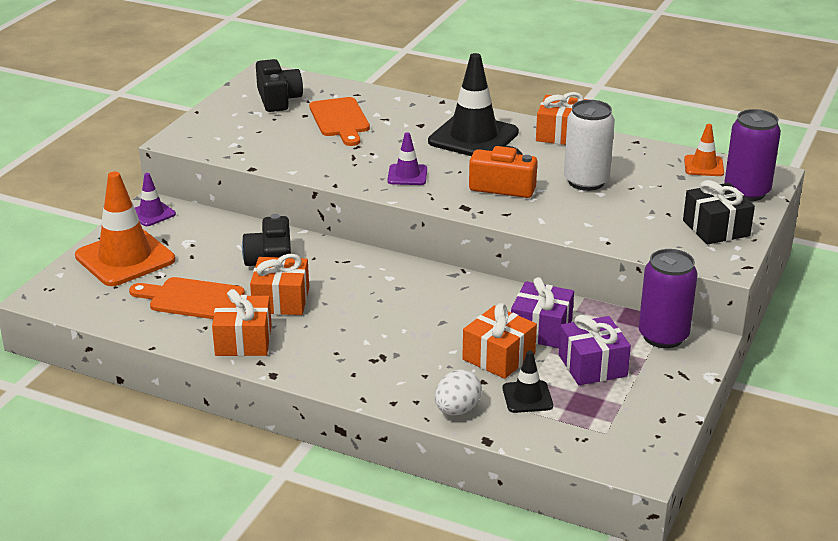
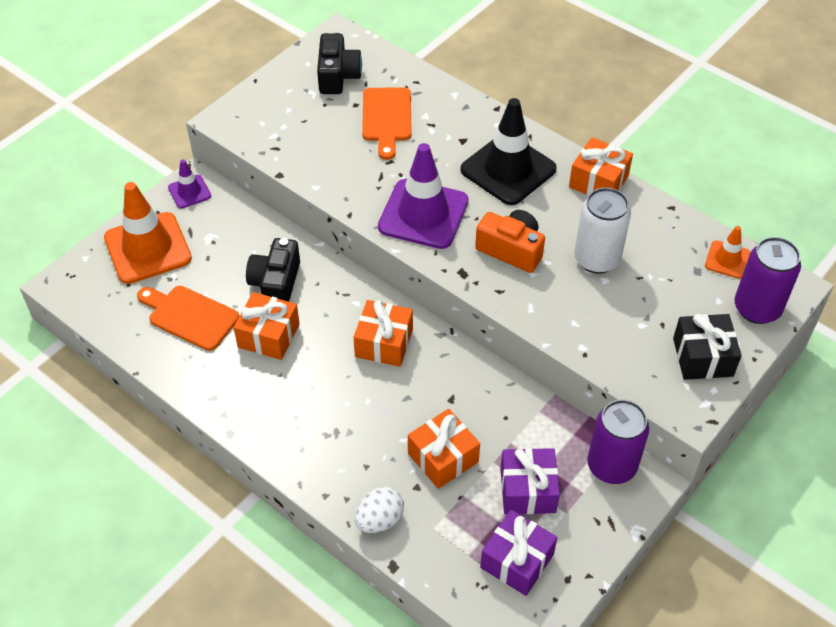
camera: 15 degrees right, 20 degrees up
orange gift [212,289,272,356] -> orange gift moved to [354,300,413,367]
purple traffic cone [387,132,427,185] -> purple traffic cone [378,143,468,249], size x2.00
black traffic cone [503,351,553,413] -> none
purple gift [511,277,574,348] -> purple gift moved to [480,510,558,596]

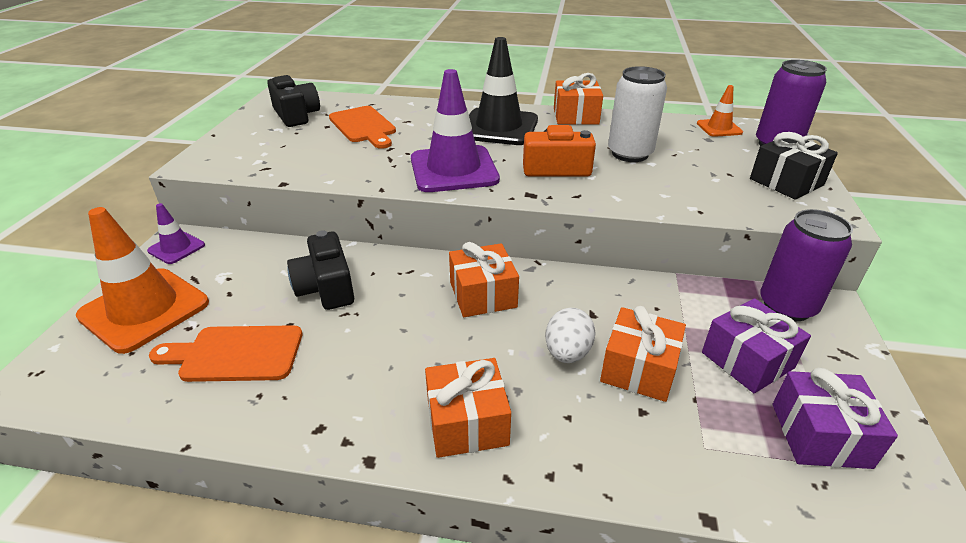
camera: 30 degrees left, 15 degrees down
orange gift [233,292,300,360] -> orange gift moved to [425,358,511,458]
white egg [355,487,404,533] -> white egg moved to [546,308,596,363]

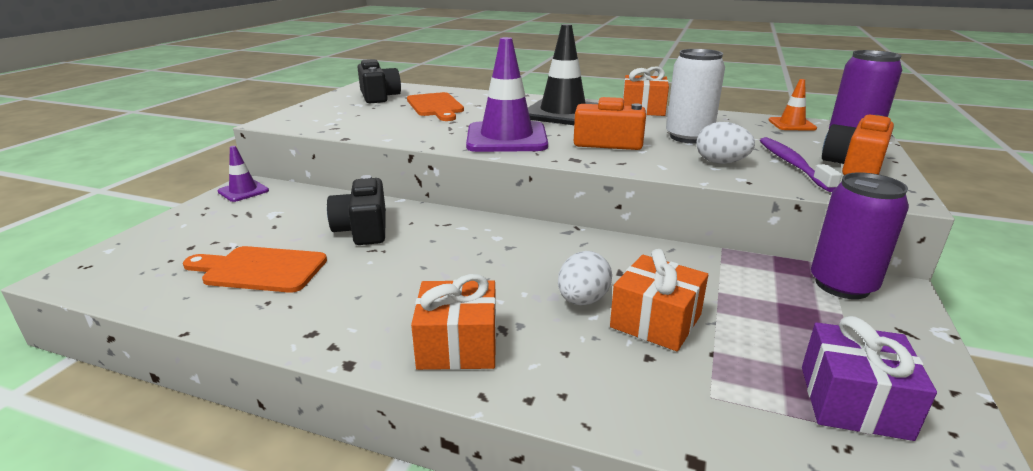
camera: 10 degrees right, 10 degrees down
orange traffic cone [75,207,209,354] -> none
orange gift [449,242,519,317] -> none
purple gift [702,298,811,393] -> none
black gift [750,132,838,200] -> orange camera [822,114,894,175]
none -> white egg [696,122,755,164]
none -> purple toothbrush [760,137,842,192]

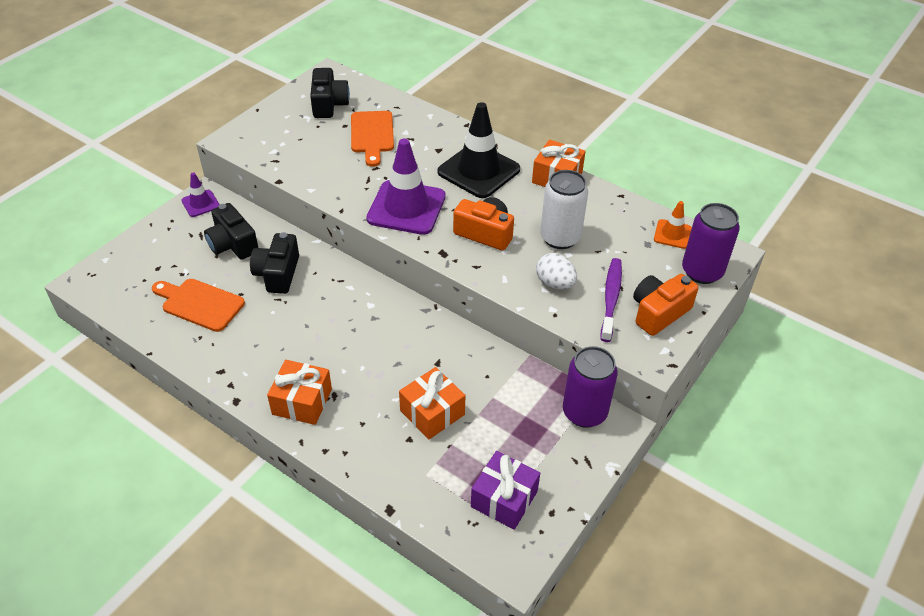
camera: 15 degrees right, 20 degrees up
white egg [558,251,612,305] -> none
none -> black camera [204,203,258,260]

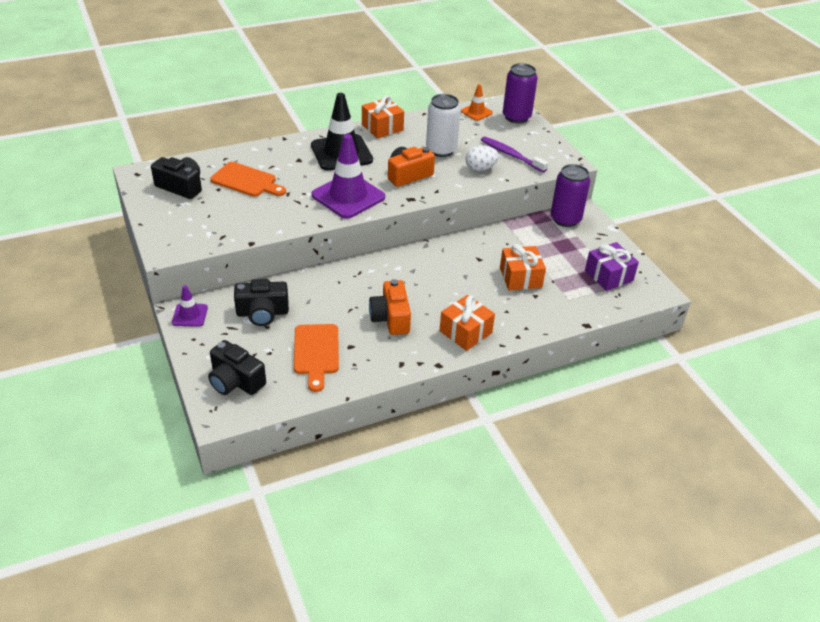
camera: 60 degrees left, 5 degrees down
orange cutting board [152,279,245,332] -> orange cutting board turned 60 degrees counterclockwise [294,324,339,392]
black camera [250,232,299,294] -> black camera moved to [208,340,266,395]
orange camera [633,274,699,336] -> orange camera moved to [369,279,411,335]

